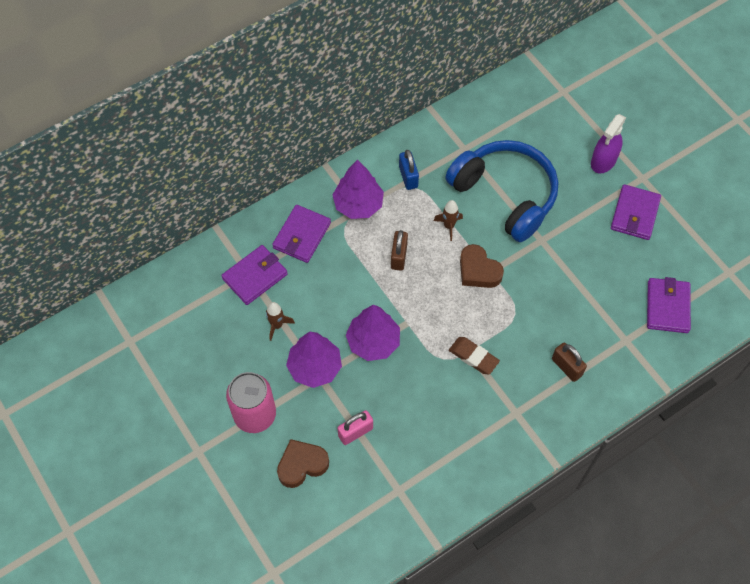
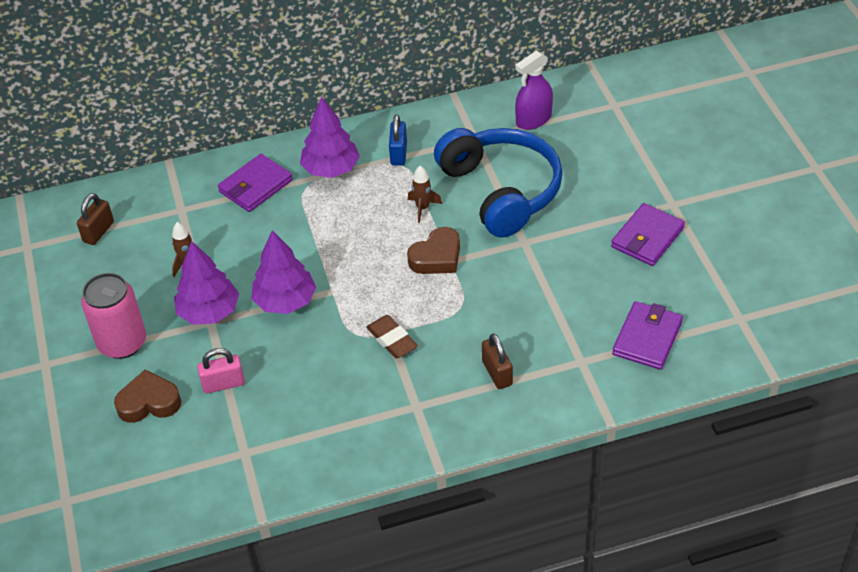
camera: 20 degrees right, 15 degrees down
purple wallet [221,245,288,305] -> none
brown padlock [391,230,408,271] -> brown padlock moved to [77,193,114,245]
brown heart [460,244,504,288] -> brown heart turned 105 degrees counterclockwise [407,227,460,274]
purple spray bottle [591,114,626,174] -> purple spray bottle moved to [515,51,553,130]

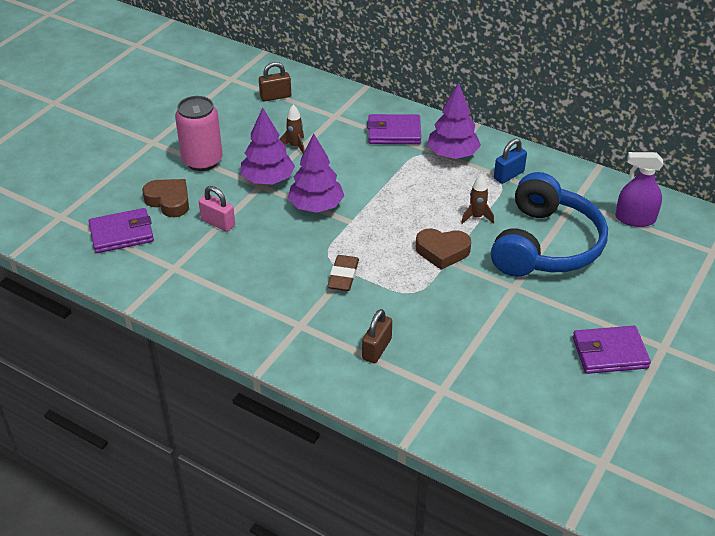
camera: 45 degrees right, 5 degrees down
purple wallet [612,301,683,370] -> purple wallet moved to [89,208,154,253]

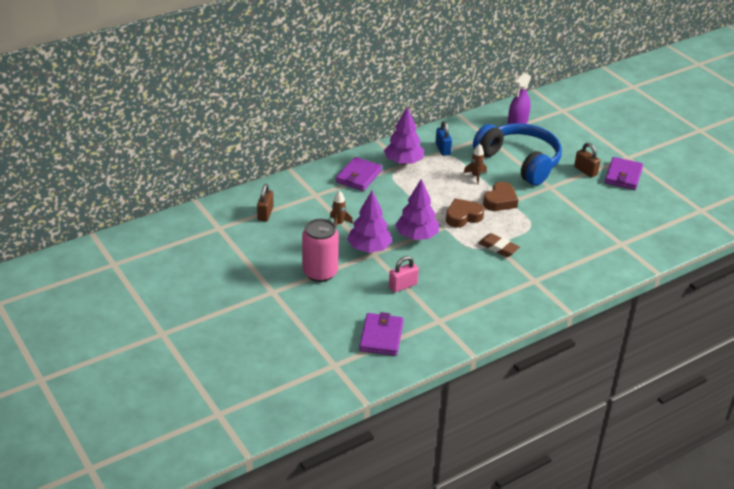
camera: 65 degrees left, 5 degrees down
brown heart [142,179,189,217] -> brown heart moved to [446,198,484,228]
brown padlock [362,309,392,364] -> brown padlock moved to [574,143,600,178]

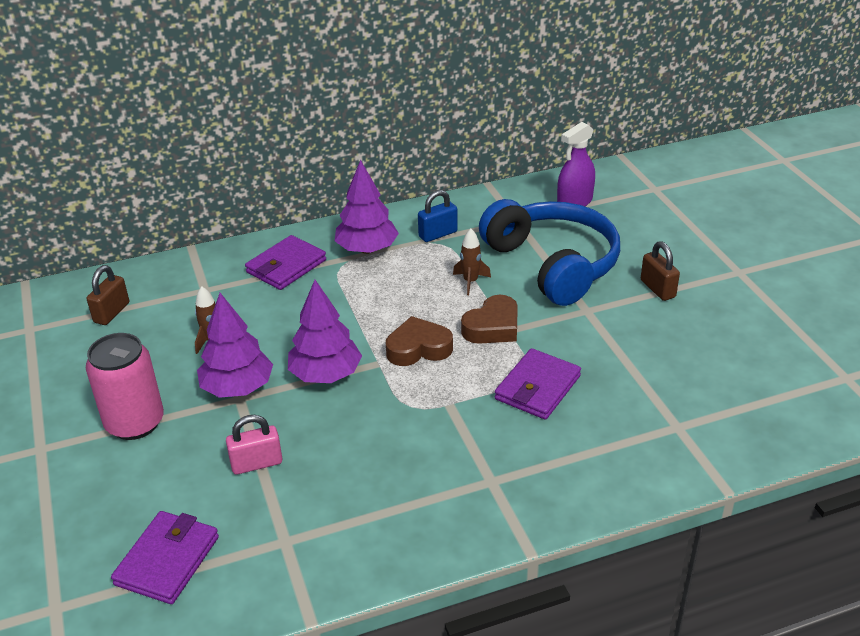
camera: 15 degrees right, 0 degrees up
blue padlock [435,121,452,156] -> blue padlock turned 60 degrees clockwise [418,190,458,242]
brown eraser [478,233,520,257] -> none
purple wallet [605,157,643,190] -> purple wallet moved to [495,348,581,420]

